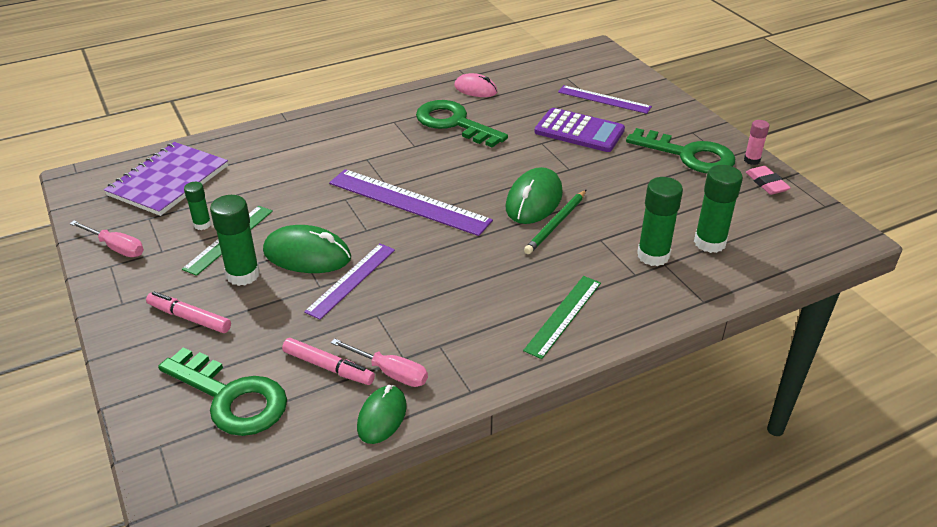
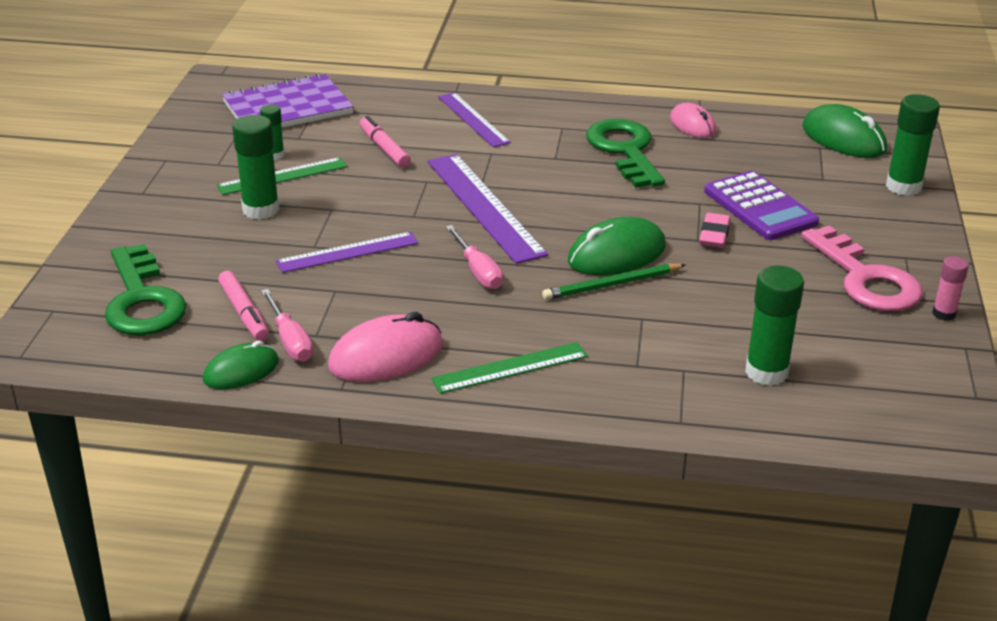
camera: 35 degrees right, 5 degrees down
pink screwdriver [69,221,144,257] -> pink screwdriver moved to [446,225,503,289]
pink marker [146,292,231,333] -> pink marker moved to [360,116,411,168]
green mouse [263,225,351,273] -> green mouse moved to [802,104,887,158]
purple ruler [558,85,652,114] -> purple ruler moved to [438,92,511,147]
green key [626,128,735,173] -> pink key [801,226,923,311]
green glue stick [637,177,683,266] -> green glue stick moved to [886,94,940,196]
pink eraser [746,166,791,195] -> pink eraser moved to [699,213,730,248]
none -> pink mouse [328,312,443,382]

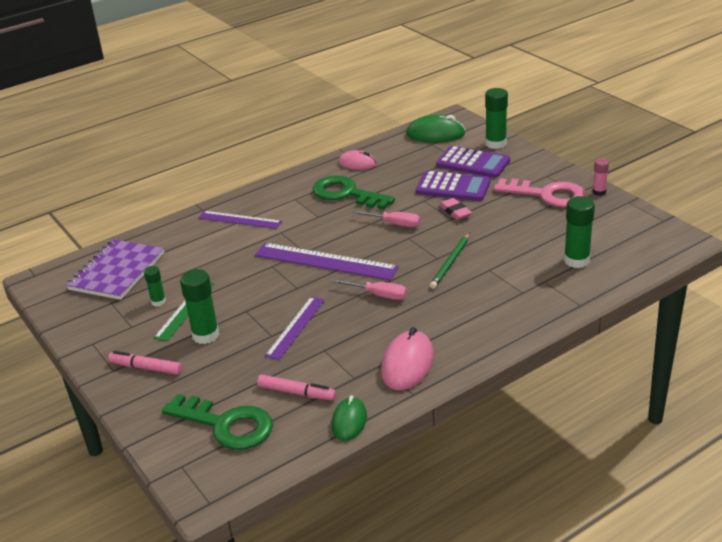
camera: 40 degrees left, 0 degrees up
pink screwdriver [261,289,313,362] -> pink screwdriver moved to [352,210,420,227]
pink marker [360,116,411,168] -> pink marker moved to [108,351,182,375]
green ruler [431,342,588,394] -> none
green mouse [568,217,666,275] -> none
none -> purple calculator [436,146,510,178]

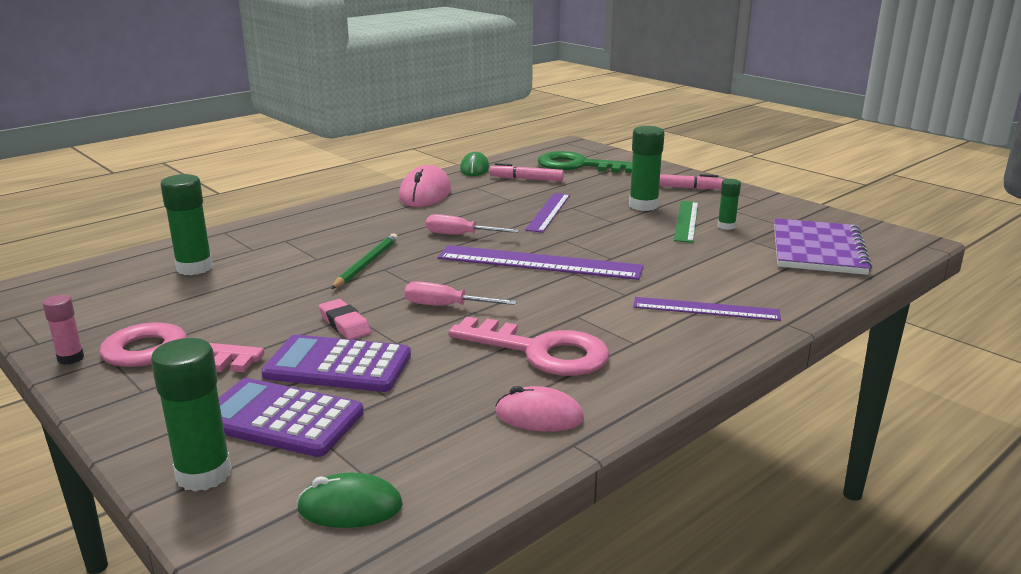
camera: 170 degrees right, 10 degrees down
green key [313,176,395,209] -> pink key [448,317,609,376]
green mouse [406,115,466,143] -> green mouse [297,473,403,528], size x0.65

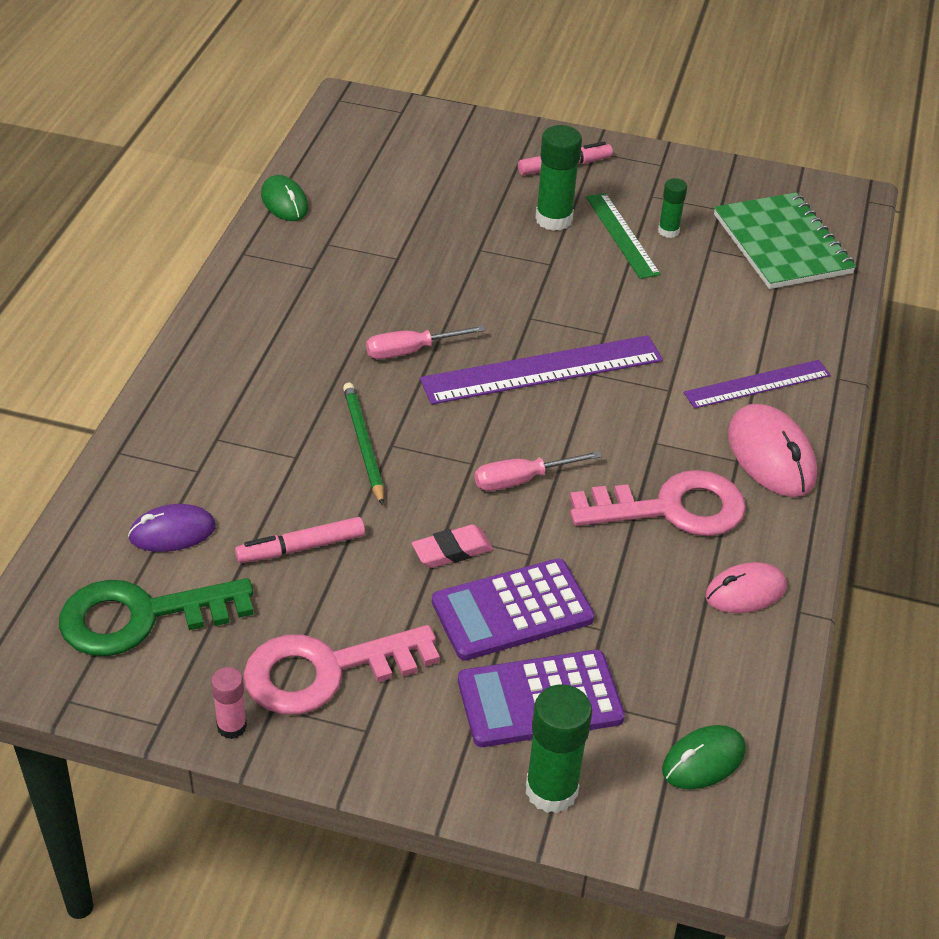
camera: 35 degrees left, 20 degrees up
green glue stick [161,174,213,275] -> purple mouse [128,504,216,552]
pink eraser [319,299,371,340] -> pink eraser turned 45 degrees counterclockwise [412,525,493,568]
pink mouse [399,165,451,207] -> pink mouse moved to [728,404,817,497]
pink marker [489,163,564,181] -> pink marker moved to [235,517,365,563]
purple ruler [525,193,570,233] -> none
green key [538,151,632,173] -> green key moved to [59,578,254,656]
purple notebook [774,218,872,275] -> green notebook [714,192,856,289]

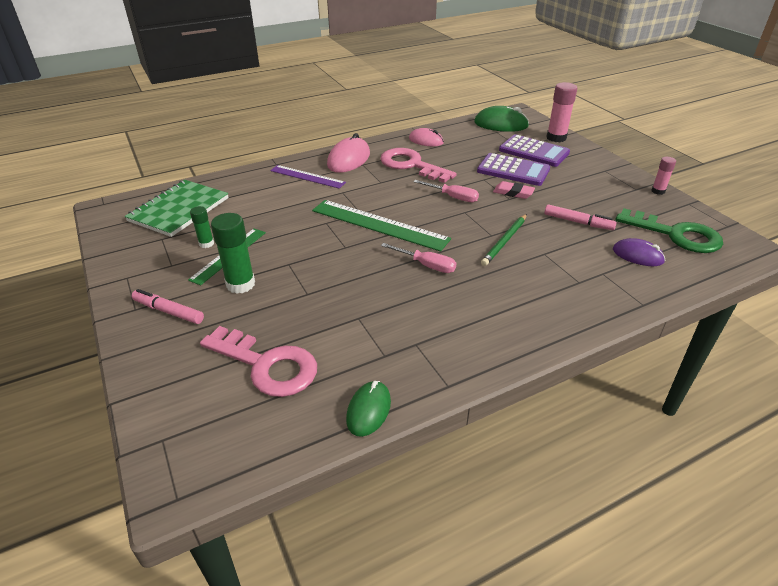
camera: 130 degrees left, 5 degrees down
pink key [243,625,440,715] -> pink key moved to [200,326,317,397]
purple ruler [420,335,663,405] -> green ruler [312,200,451,252]
green glue stick [526,685,592,813] -> pink glue stick [546,82,577,142]
green mouse [662,725,746,789] -> green mouse [474,106,529,132], size x1.54

